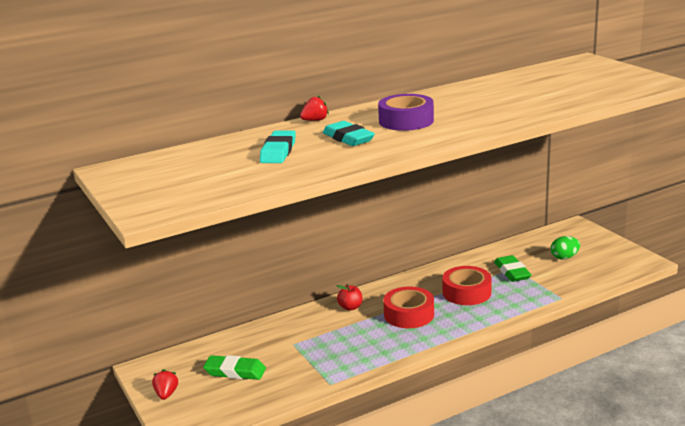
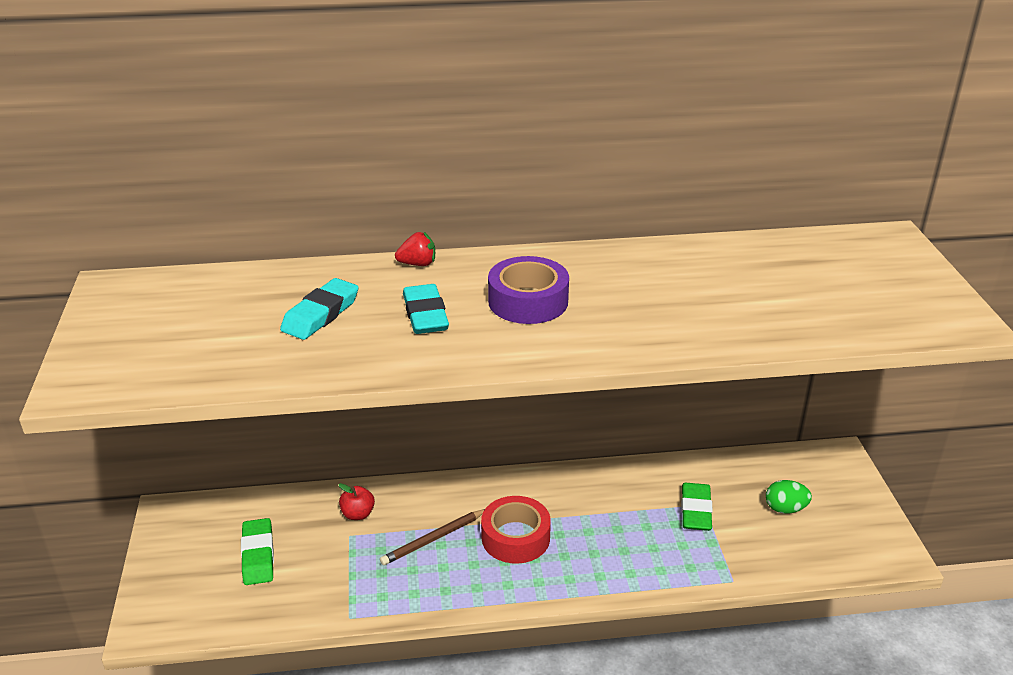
camera: 20 degrees right, 10 degrees up
red strawberry [152,369,178,400] -> none
green eraser [203,355,266,380] -> green eraser turned 45 degrees clockwise [241,518,274,585]
red apple [336,284,363,311] -> red apple moved to [338,483,375,520]
red tape [442,266,492,305] -> none
none -> brown pencil [380,509,485,565]

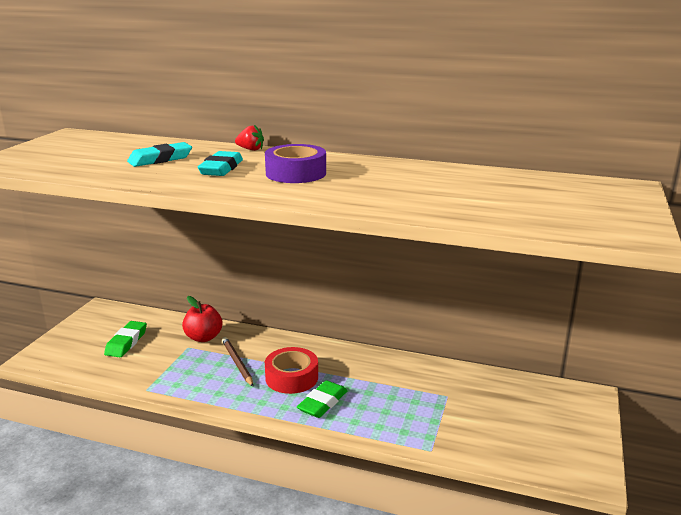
camera: 25 degrees right, 10 degrees down
red apple [338,483,375,520] -> red apple [182,296,222,342], size x1.55
brown pencil [380,509,485,565] -> brown pencil turned 75 degrees clockwise [222,337,253,386]
green eraser [681,483,713,531] -> green eraser moved to [297,380,347,418]
green egg [766,480,812,514] -> none

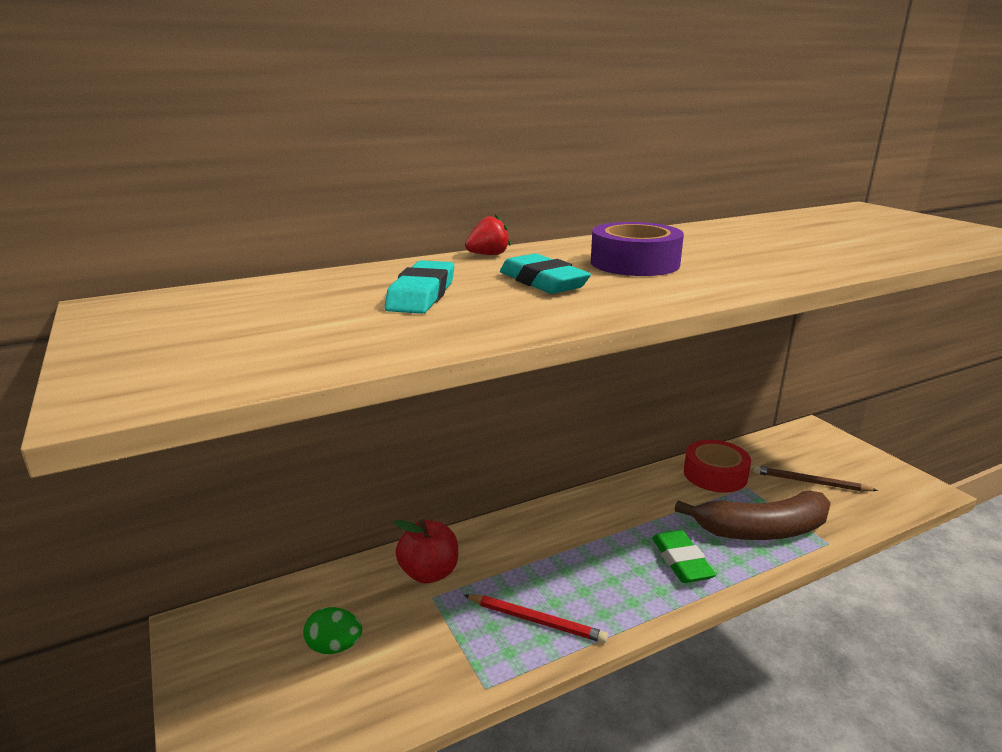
camera: 45 degrees left, 0 degrees up
green eraser [104,321,147,357] -> green egg [303,607,362,654]
brown pencil [222,337,253,386] -> brown pencil moved to [753,465,878,491]
red tape [265,347,318,394] -> red tape moved to [684,440,751,493]
none -> red pencil [464,594,608,643]
none -> brown banana [675,491,831,540]

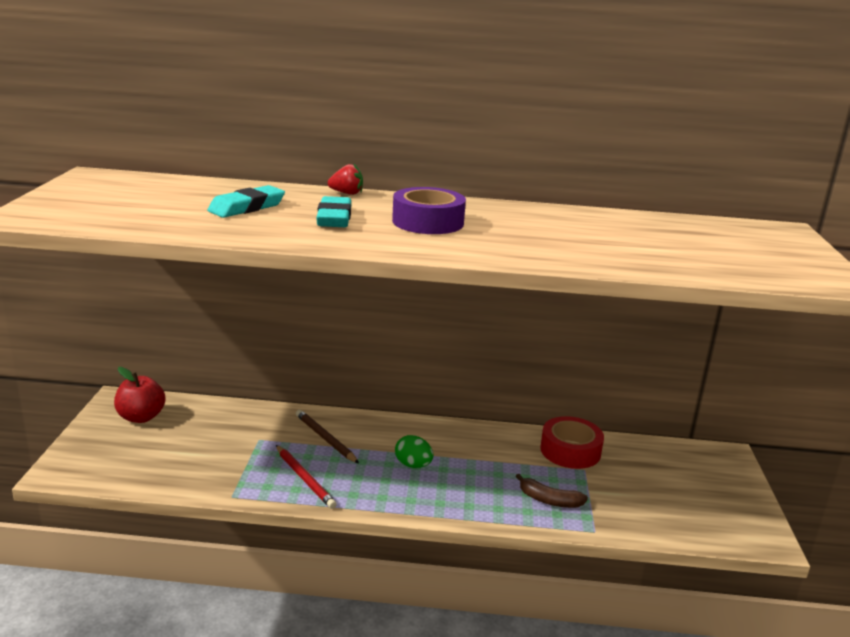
camera: 30 degrees right, 0 degrees up
green egg [303,607,362,654] -> green egg moved to [395,435,434,468]
red apple [394,519,458,583] -> red apple moved to [114,367,165,423]
green eraser [652,530,716,583] -> none
brown banana [675,491,831,540] -> brown banana [516,474,588,508], size x0.50
brown pencil [753,465,878,491] -> brown pencil moved to [296,410,359,463]

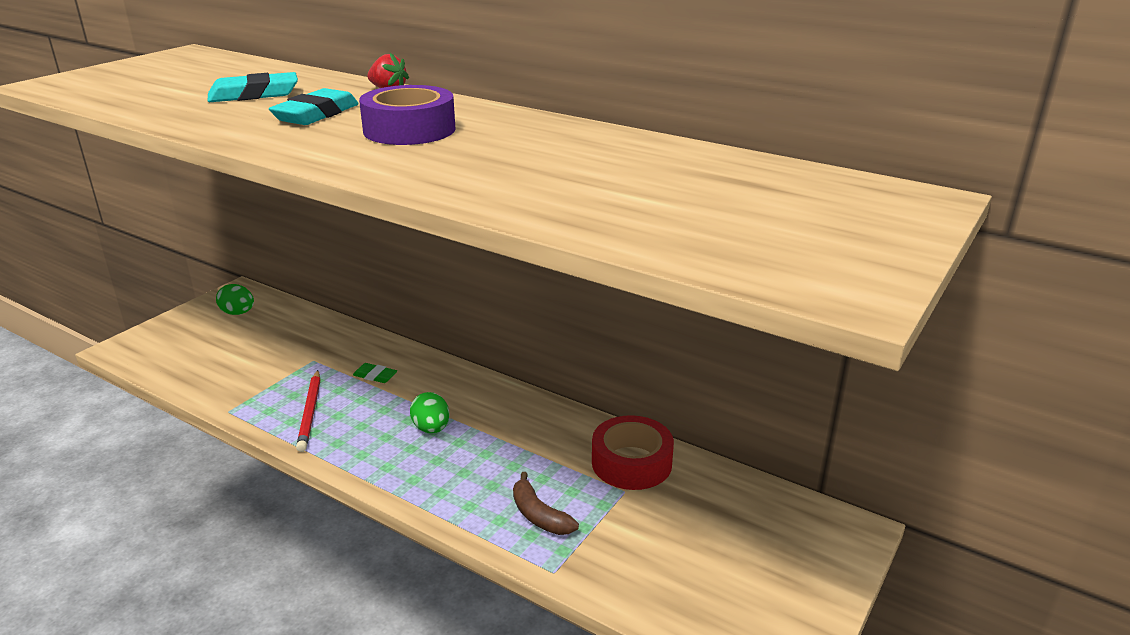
camera: 30 degrees right, 5 degrees up
red apple [114,367,165,423] -> green egg [216,284,254,315]
brown pencil [296,410,359,463] -> green eraser [353,363,397,383]

